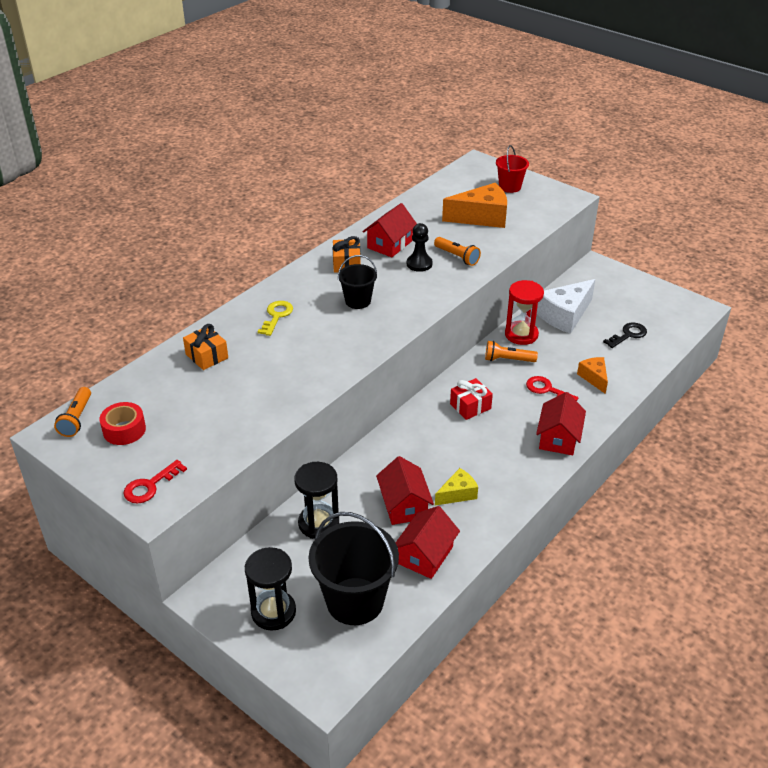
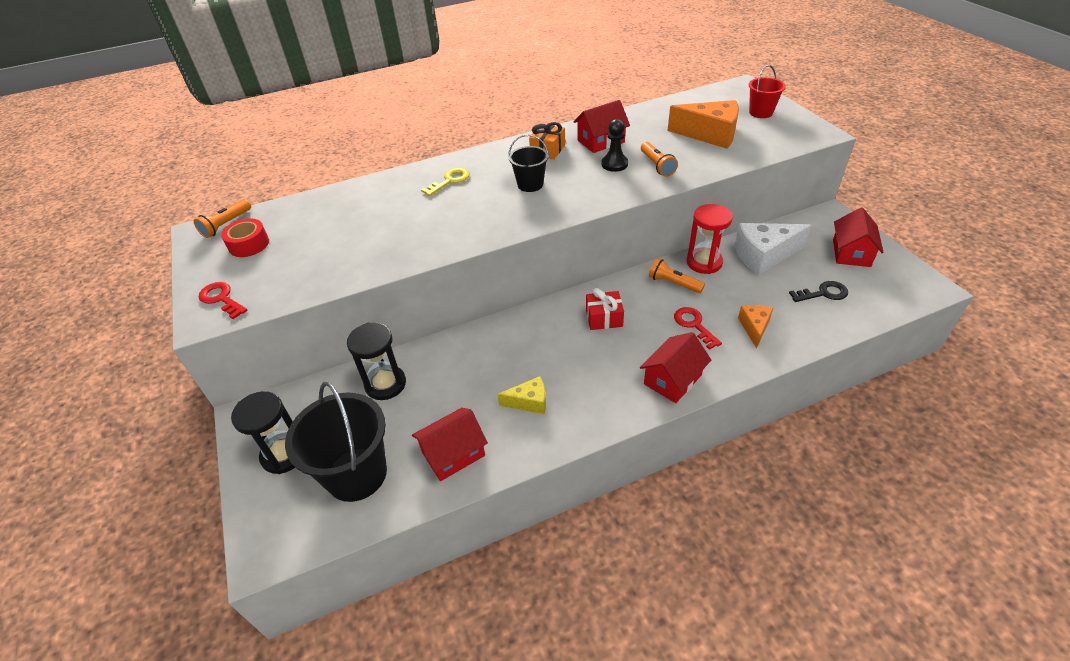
camera: 30 degrees right, 5 degrees up
red key [123,460,187,504] -> red key turned 60 degrees clockwise [198,282,248,319]
orange gift [183,324,228,370] -> none
red house [376,456,434,525] -> red house moved to [833,207,884,267]

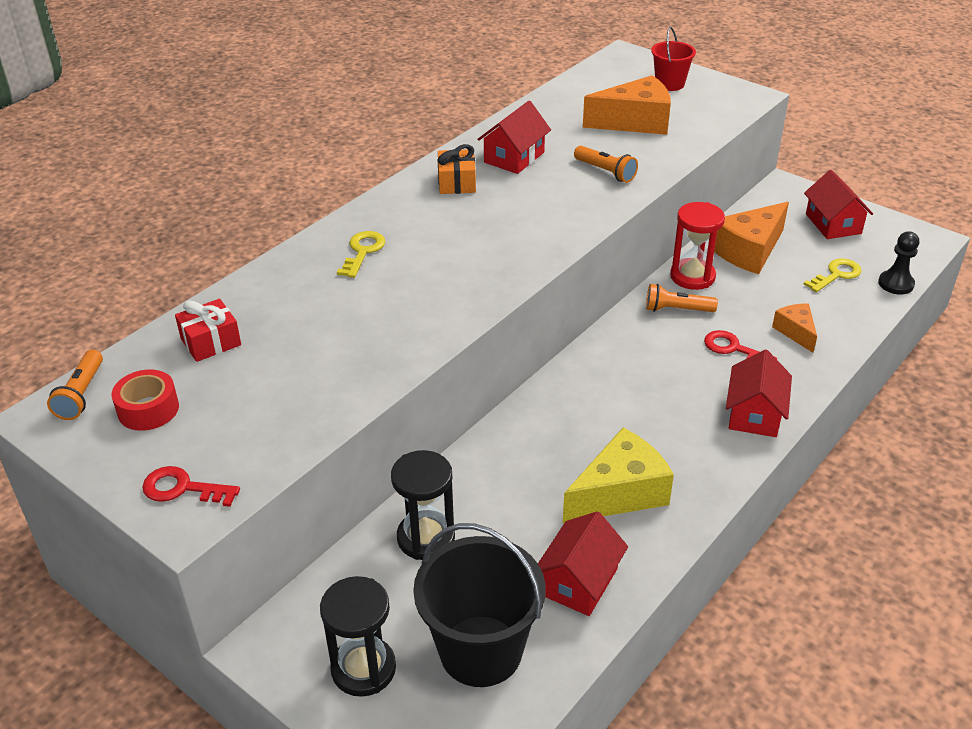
camera: 30 degrees left, 5 degrees down
yellow cheese [497,376,546,414] -> yellow cheese [563,428,674,523], size x1.79
black bucket [508,134,549,192] -> none
red gift [586,288,624,330] -> red gift moved to [175,299,241,362]
black pawn [601,119,628,172] -> black pawn moved to [878,231,919,295]
white cheese [734,223,811,275] -> orange cheese [714,202,789,274]
black key [789,281,848,302] -> yellow key [803,258,862,292]

